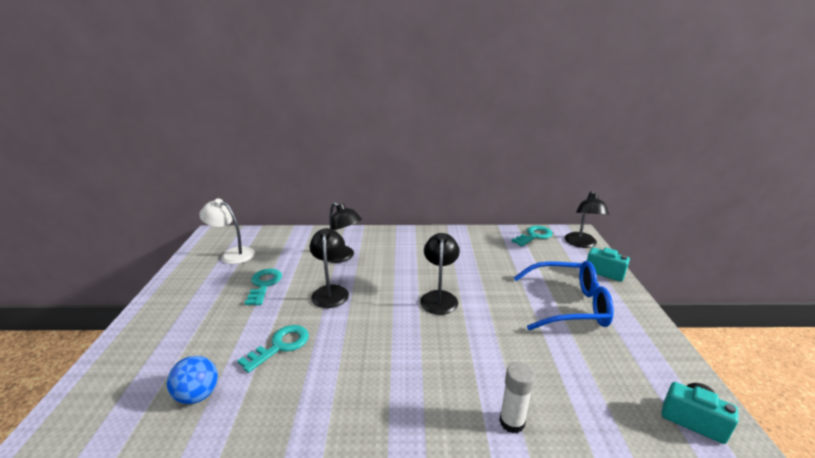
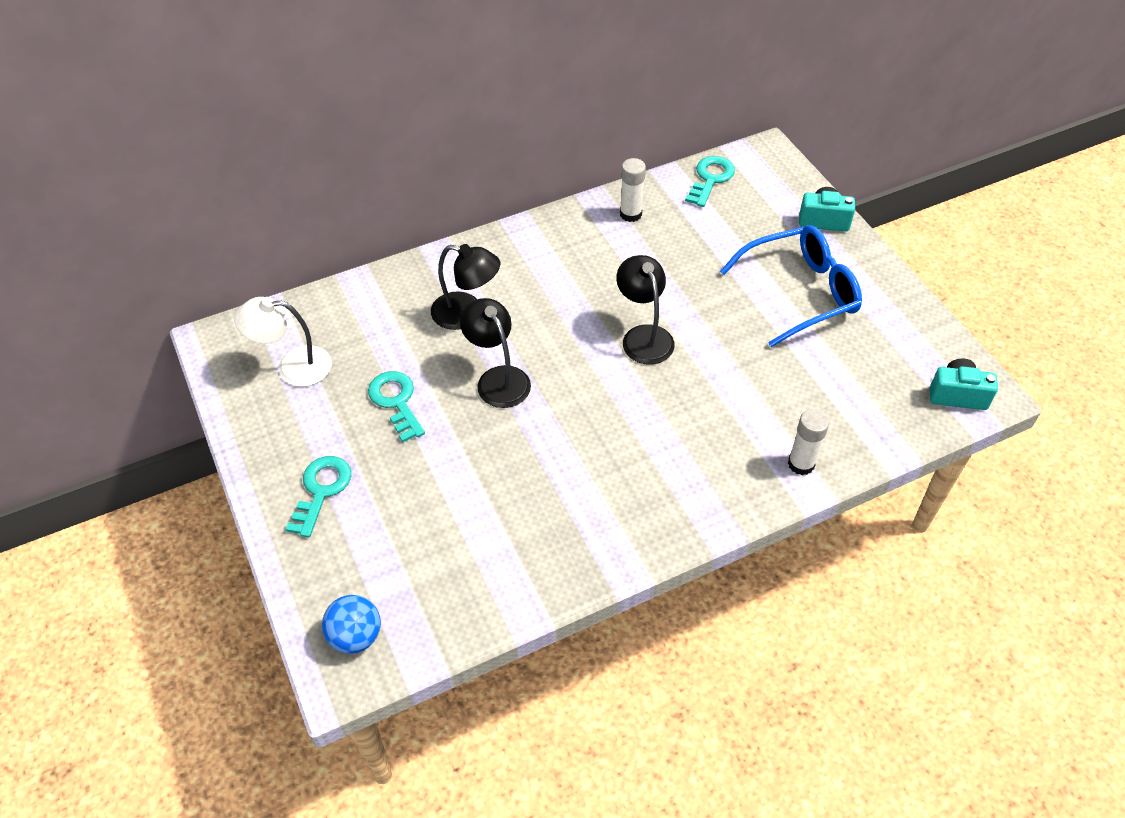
camera: 25 degrees left, 25 degrees up
blue ball [167,356,218,404] -> blue ball moved to [322,595,381,654]
turquoise key [237,325,309,373] -> turquoise key moved to [286,456,351,537]
black lamp [565,191,609,248] -> none
none -> white glue stick [620,158,646,222]

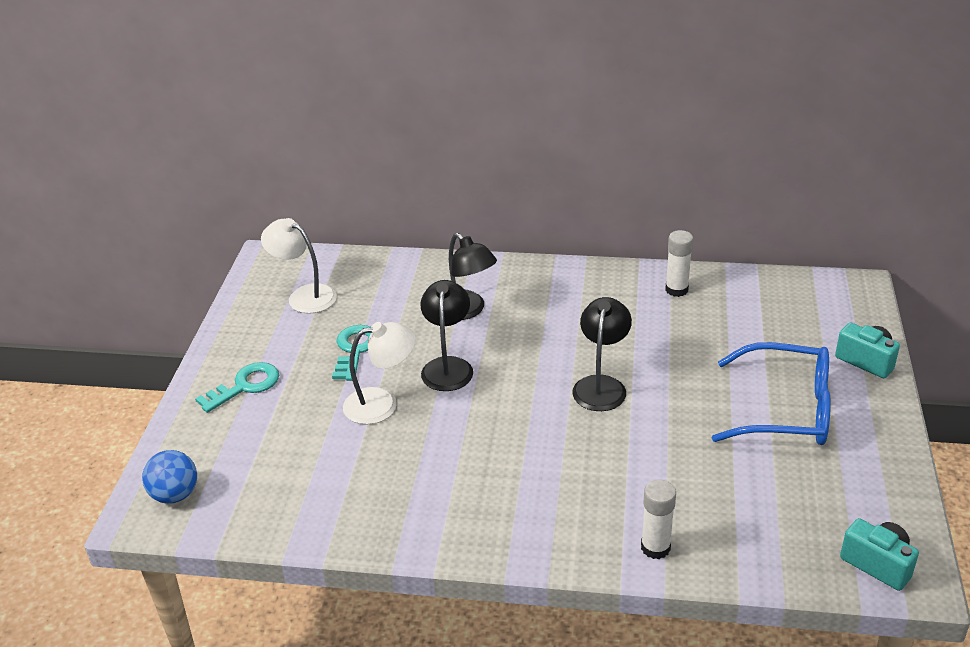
camera: 35 degrees right, 15 degrees down
turquoise key [685,156,735,207] -> none
none -> white lamp [343,322,416,425]

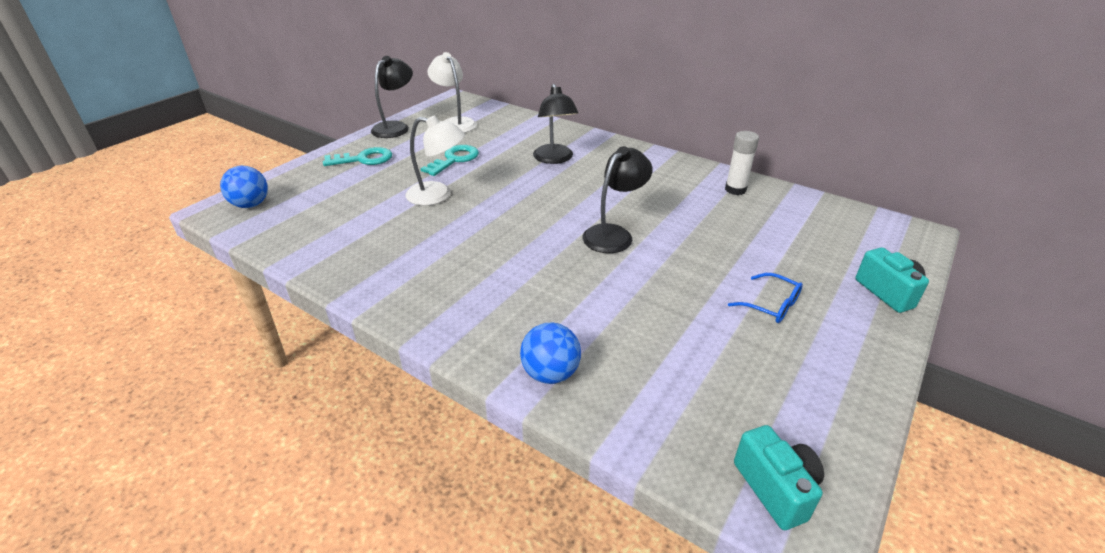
camera: 25 degrees right, 0 degrees up
black lamp [420,280,473,391] -> black lamp moved to [371,56,413,138]
white glue stick [641,479,676,559] -> blue ball [520,323,581,384]
blue glasses [712,342,831,445] -> blue glasses [728,273,803,323], size x0.46

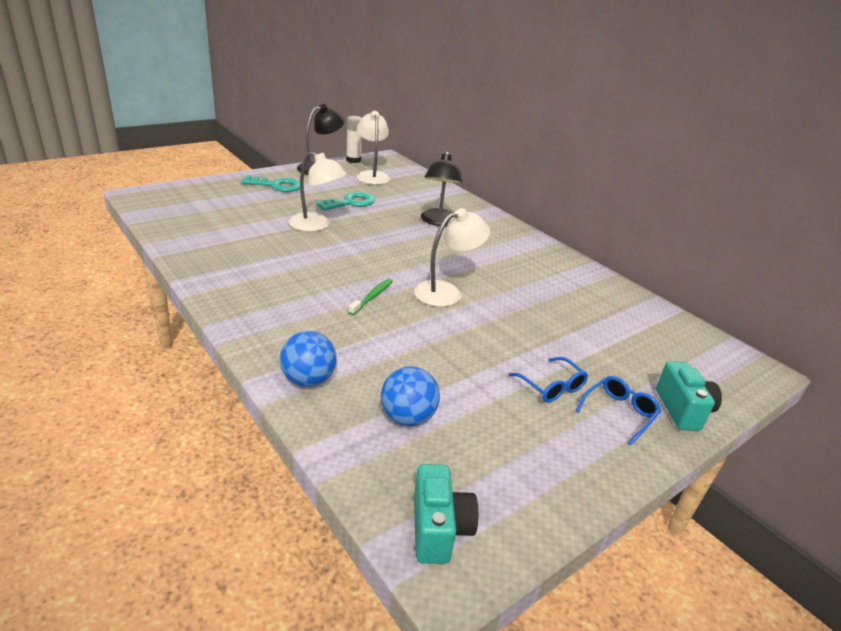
camera: 15 degrees right, 5 degrees down
blue ball [220,166,268,208] -> blue ball moved to [381,366,440,426]
black lamp [583,146,653,253] -> white lamp [414,208,490,307]
white glue stick [725,131,759,195] -> white glue stick moved to [346,116,362,163]
none -> green toothbrush [348,279,393,315]
none -> blue glasses [576,376,661,446]

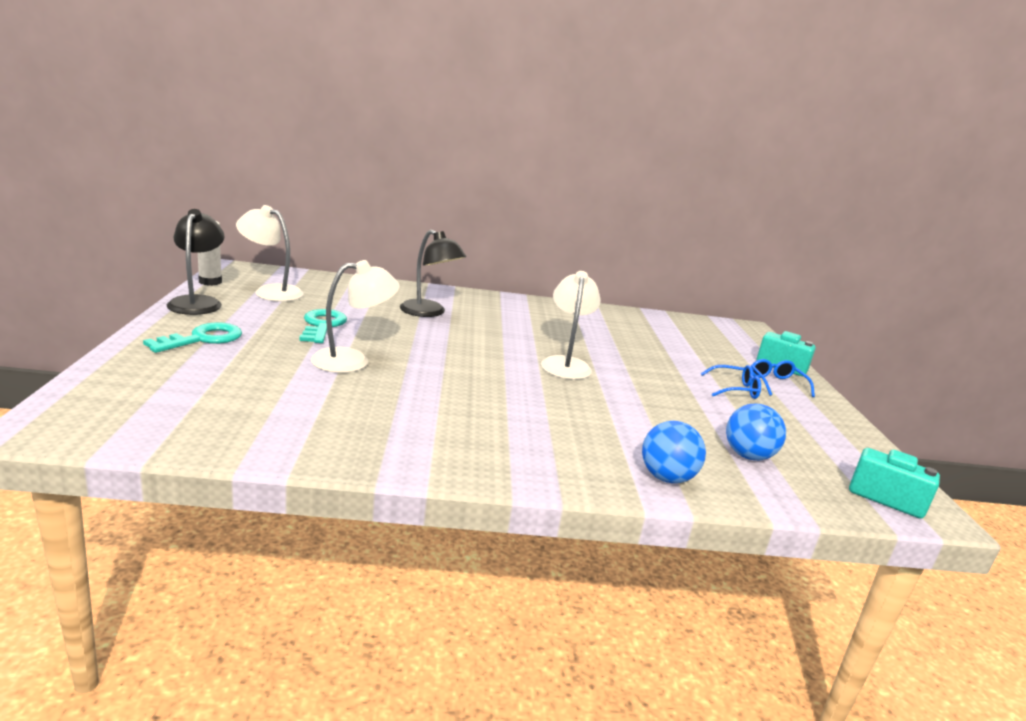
camera: 55 degrees left, 10 degrees down
green toothbrush [348,279,393,315] -> none

